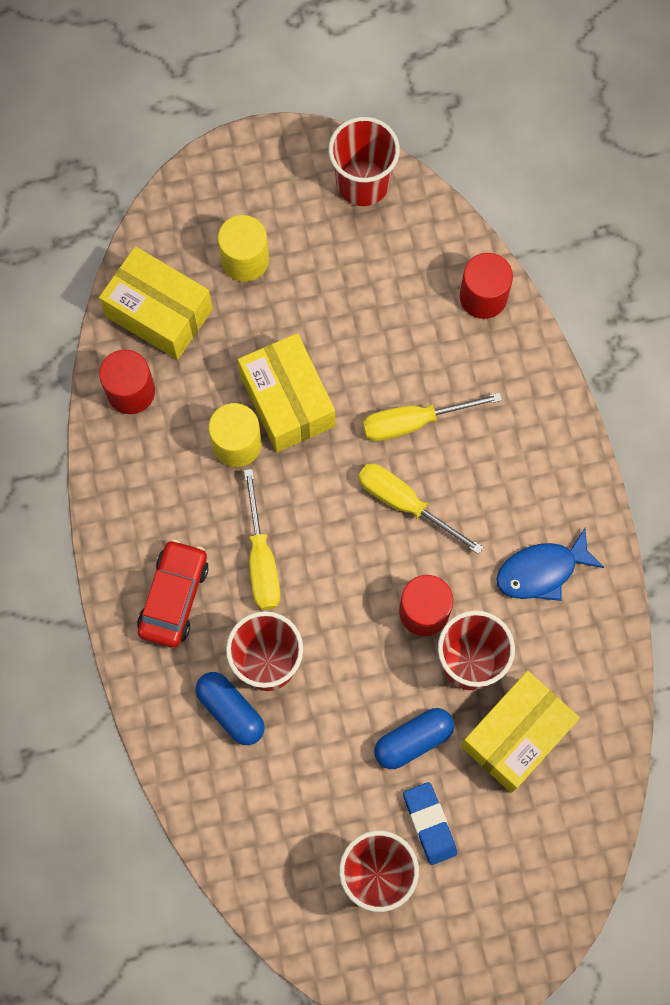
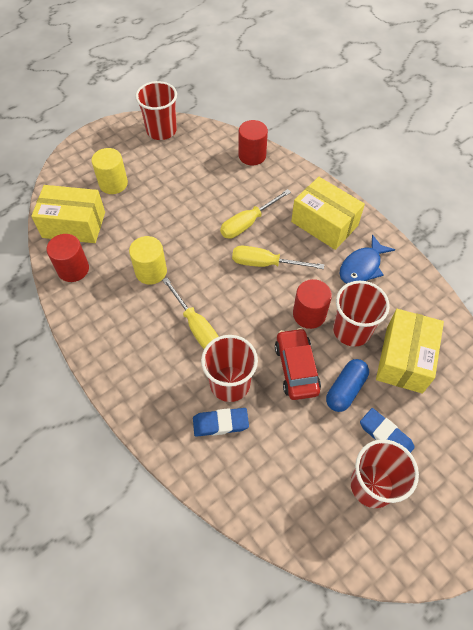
camera: 25 degrees left, 15 degrees down
red car [137,539,209,648] -> red car moved to [275,328,321,400]
blue capsule [196,672,265,745] -> blue eraser [193,408,249,437]
yellow box [238,333,335,452] -> yellow box moved to [291,177,365,250]

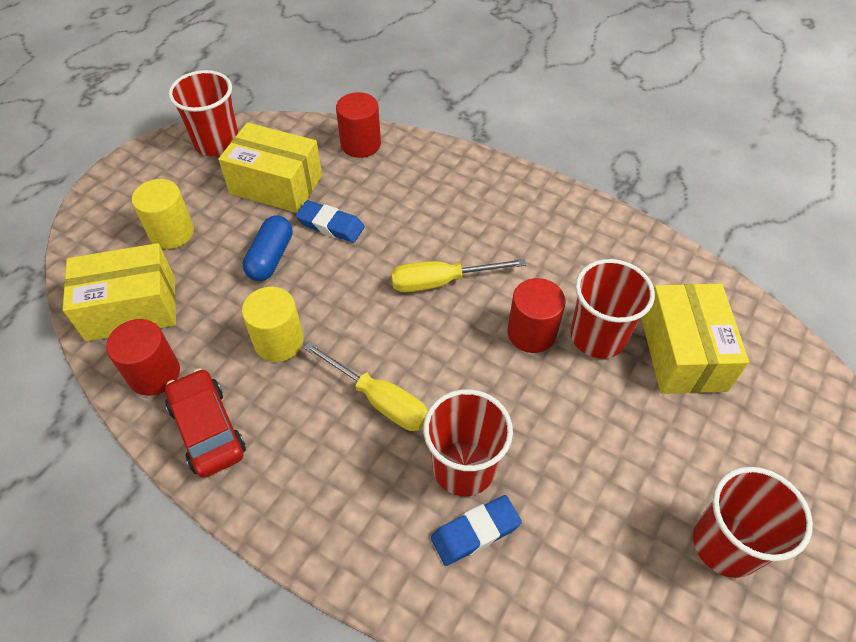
camera: 20 degrees left, 5 degrees down
yellow screwdriver [220,189,291,239] -> none
red car [275,328,321,400] -> red car moved to [165,368,246,478]
yellow box [291,177,365,250] -> yellow box moved to [218,122,322,213]
blue capsule [326,359,369,412] -> blue capsule moved to [243,216,292,281]
blue fish [339,234,395,283] -> none
blue eraser [360,408,415,453] -> blue eraser moved to [296,200,365,243]

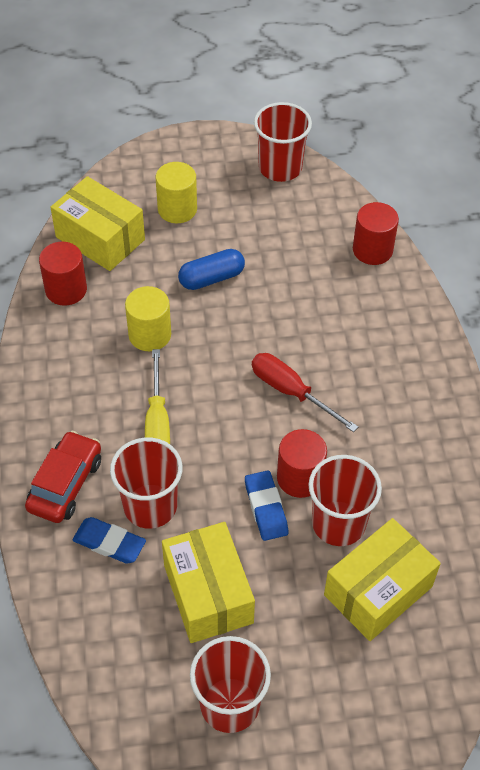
camera: 50 degrees right, 0 degrees up
red car [165,368,246,478] -> red car moved to [25,431,101,523]
yellow box [218,122,322,213] -> yellow box moved to [162,522,255,643]
blue eraser [296,200,365,243] -> blue eraser moved to [245,470,289,541]
yellow screwdriver [391,259,526,292] -> red screwdriver [252,353,358,432]

